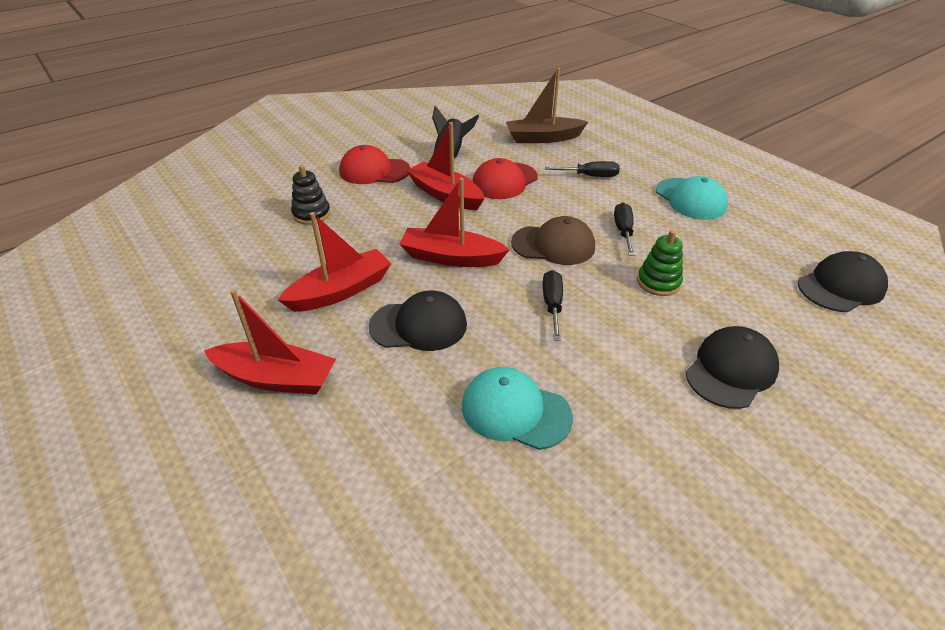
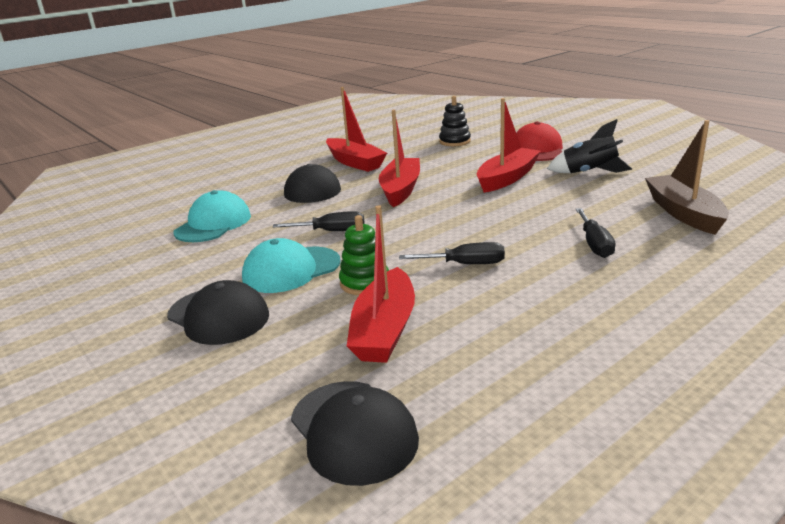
camera: 90 degrees right, 15 degrees down
red boat [204,289,336,395] -> red boat moved to [347,205,415,363]
red cap [472,158,538,199] -> none
brown cap [511,216,595,265] -> none
turquoise cap [656,176,728,220] -> turquoise cap moved to [242,238,341,293]

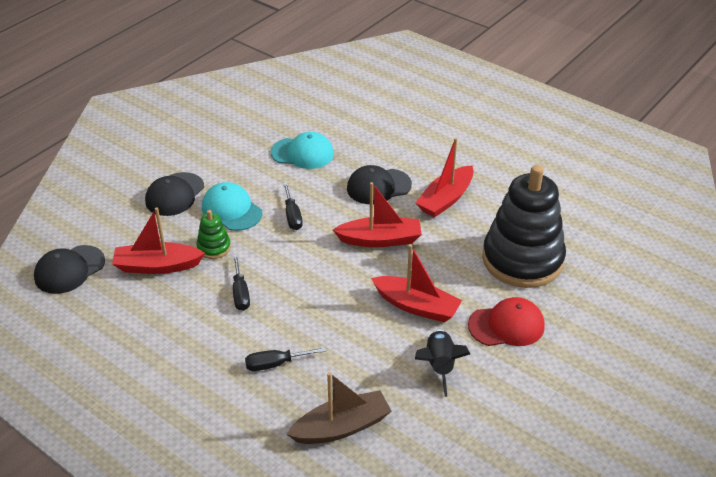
camera: 75 degrees right, 15 degrees up
black stacking toy [439,96,471,146] -> black stacking toy [482,165,566,288], size x2.38

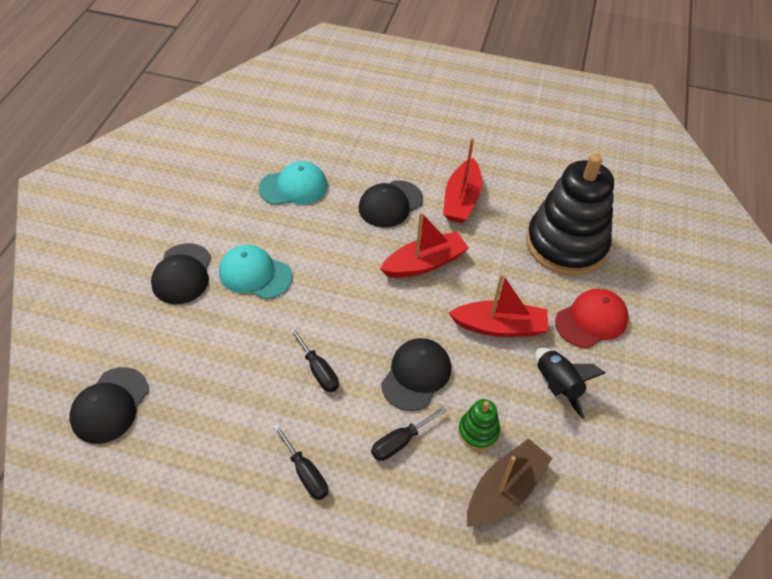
camera: 25 degrees left, 10 degrees up
red boat [112,207,205,274] -> none
green stacking toy [197,210,231,259] -> green stacking toy moved to [458,399,500,451]
black screwdriver [283,183,303,230] -> black screwdriver moved to [273,424,328,500]
none -> black cap [381,338,451,411]

